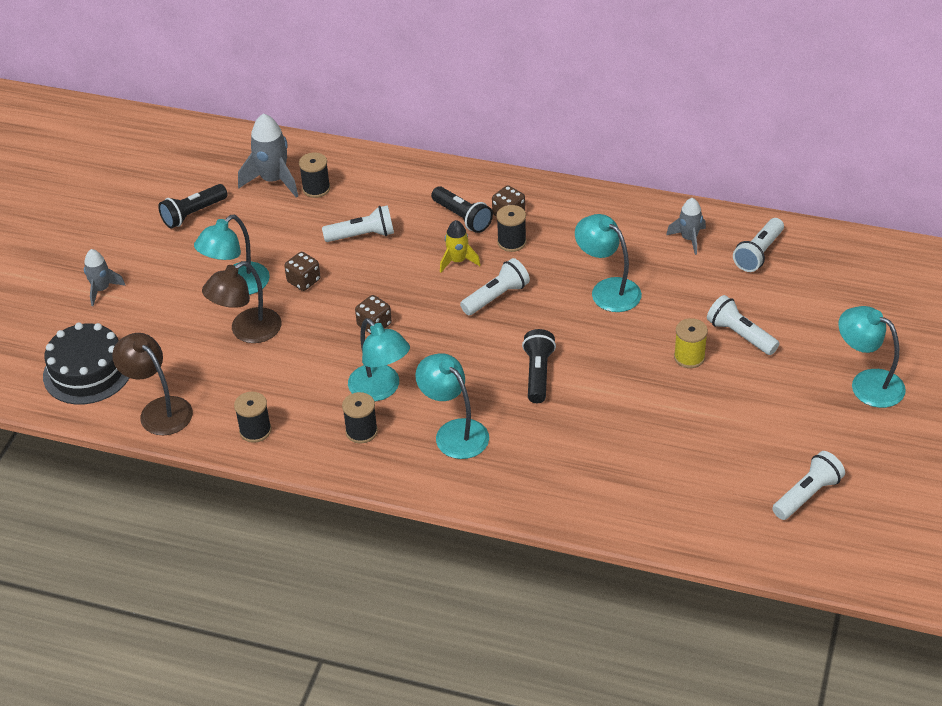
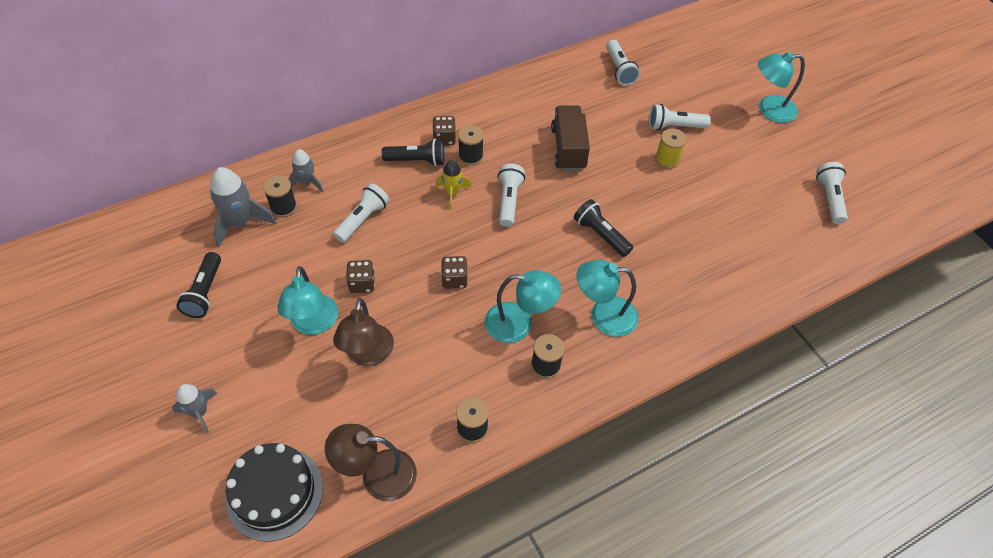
camera: 50 degrees left, 10 degrees up
turquoise lamp [575,214,642,312] -> brown truck [551,105,590,171]
grey rocket [666,198,706,255] -> grey rocket moved to [288,149,324,192]

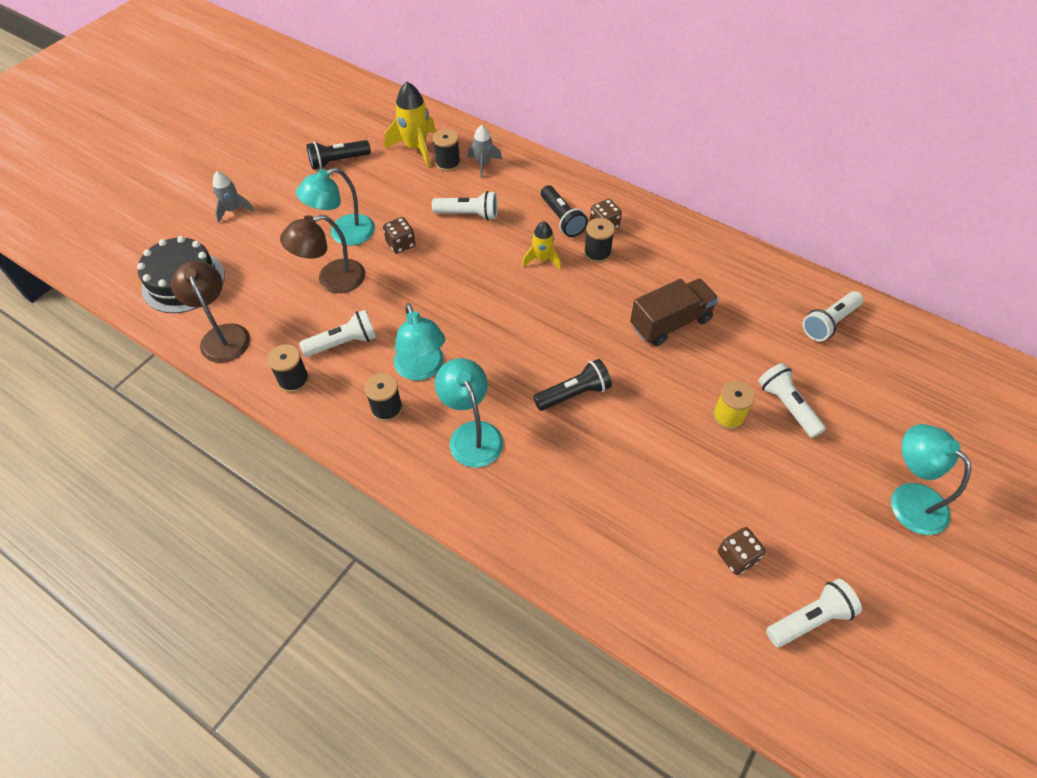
camera: 65 degrees right, 0 degrees up
grey rocket [210,167,276,247] -> yellow rocket [384,82,436,167]
brown dice [441,256,468,289] -> brown dice moved to [718,527,766,575]
white flashlight [497,164,525,227] -> white flashlight moved to [299,310,376,357]
black flashlight [574,199,633,257] -> black flashlight turned 45 degrees clockwise [533,359,612,411]

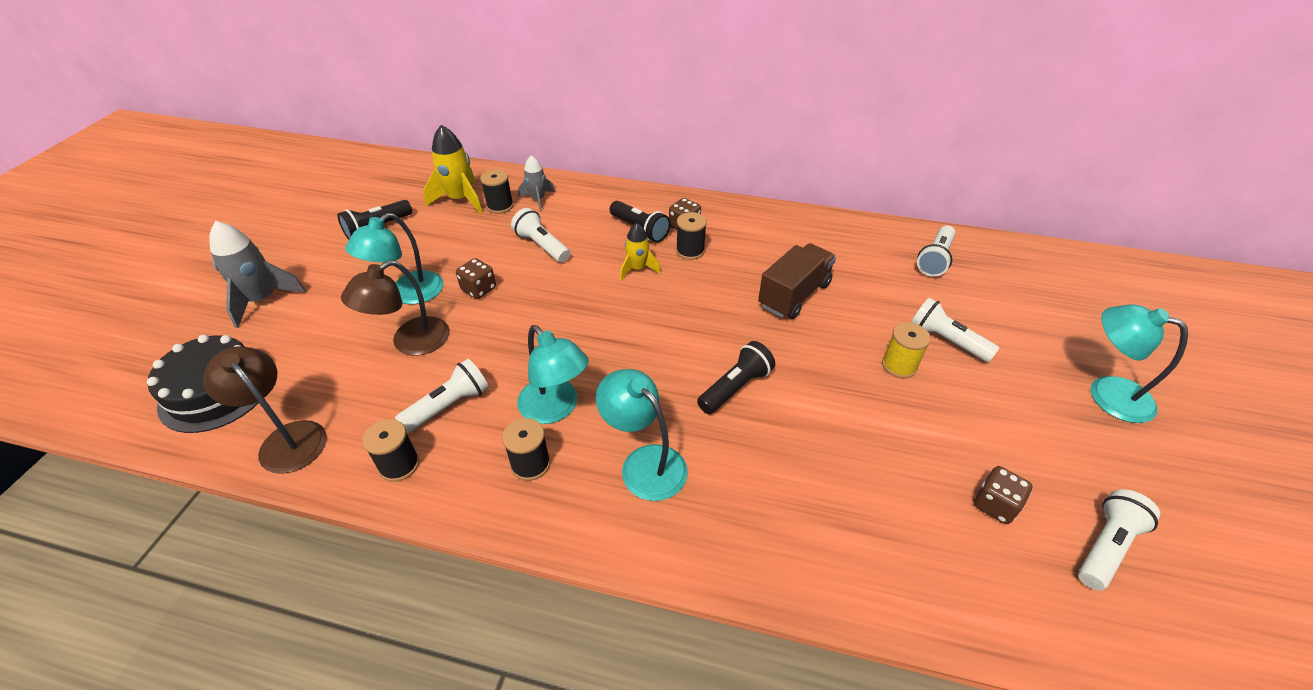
camera: 20 degrees left, 10 degrees down
grey rocket [213,171,254,223] -> grey rocket [209,221,306,328], size x1.62
white flashlight [432,191,498,220] -> white flashlight turned 120 degrees counterclockwise [511,208,570,263]

